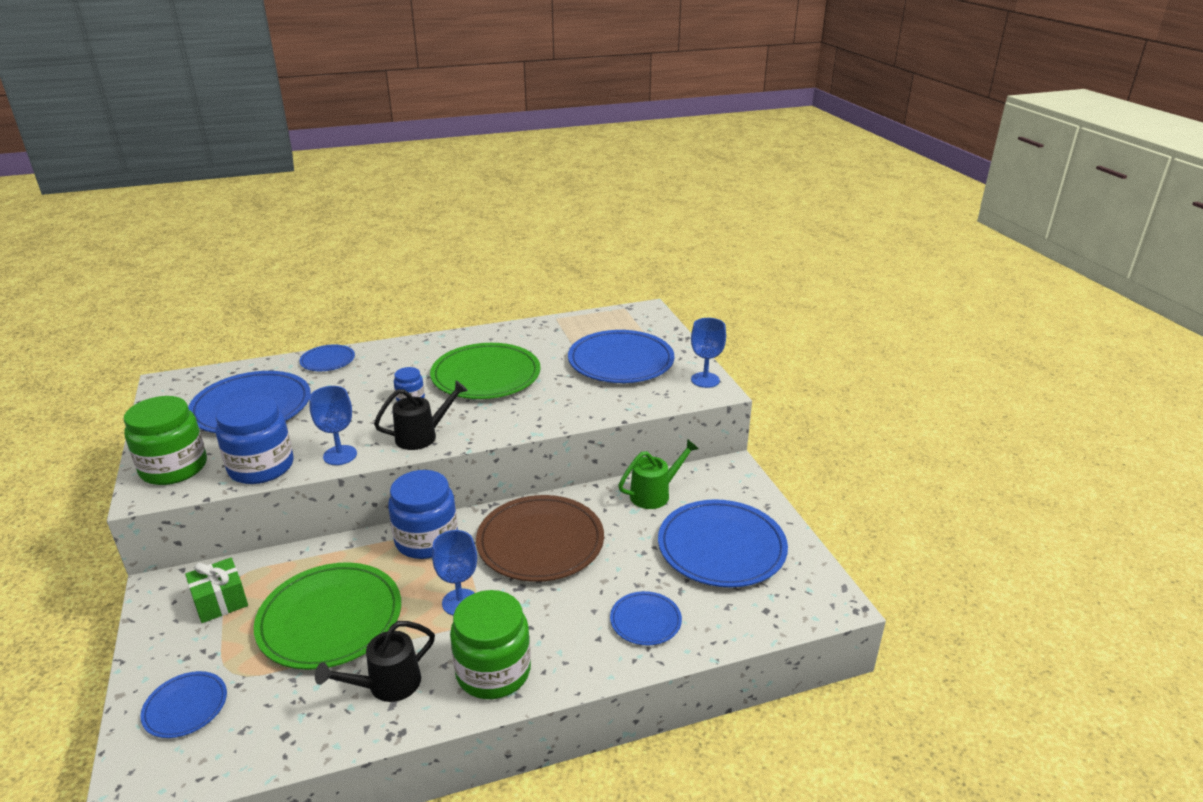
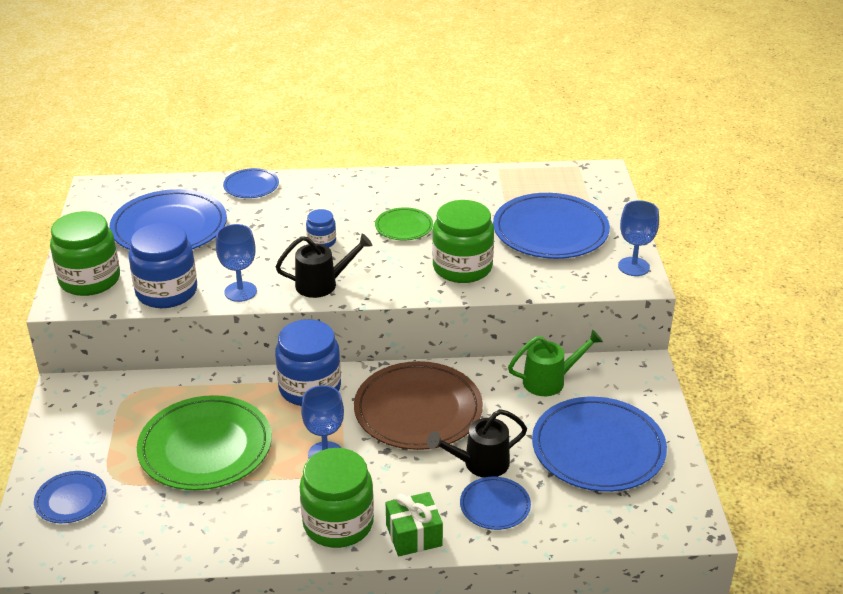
camera: 15 degrees right, 5 degrees up
green gift [185,558,248,623] -> green gift moved to [386,492,443,556]
black watering can [315,621,435,702] -> black watering can moved to [427,409,527,478]
green plate [430,343,541,399] -> green plate [375,207,433,240], size x0.50
none -> green jar [432,200,494,283]

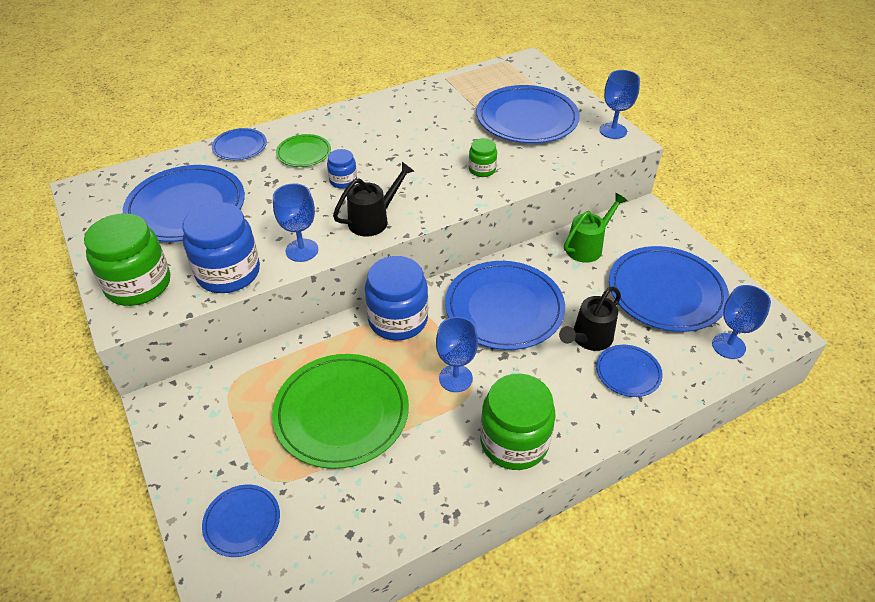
camera: 25 degrees left, 10 degrees up
brown plate [354,361,483,450] -> blue plate [445,261,565,350]
green plate [375,207,433,240] -> green plate moved to [276,134,331,167]
green gift [386,492,443,556] -> none
green jar [432,200,494,283] -> green jar [469,138,497,177], size x0.50
none -> blue goblet [712,285,771,359]

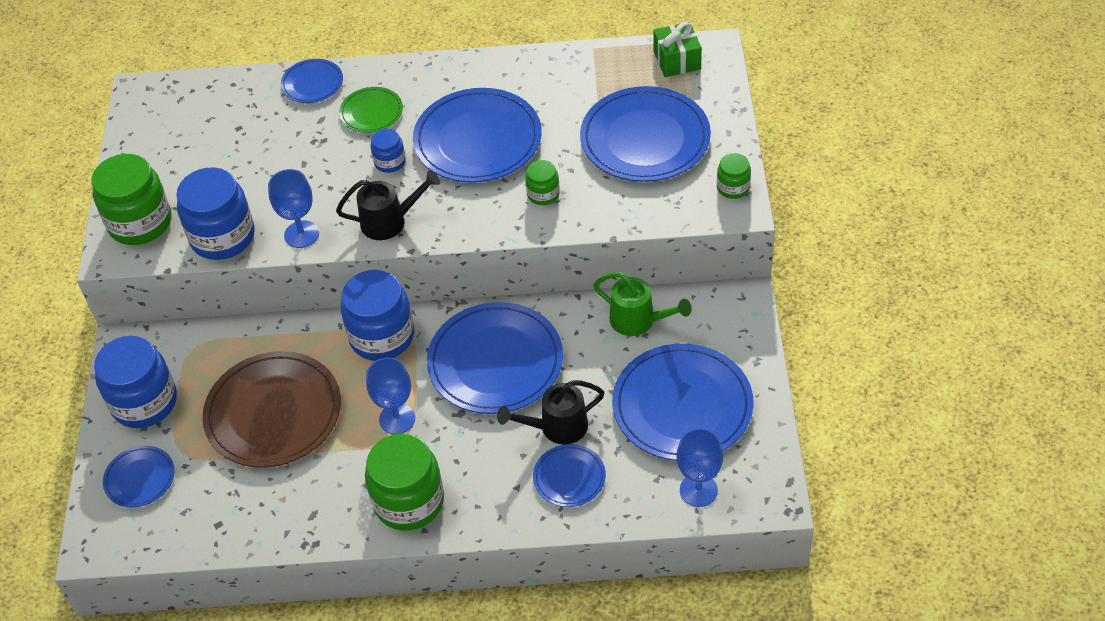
camera: 30 degrees right, 5 degrees up
blue plate [123,165,245,242] -> blue plate moved to [413,88,542,183]
green plate [272,354,409,469] -> brown plate [202,351,341,468]
green watering can [564,193,627,263] -> green watering can turned 45 degrees clockwise [594,272,692,336]
blue goblet [600,70,640,139] -> green jar [717,153,751,199]
none -> blue jar [94,336,177,428]
none -> green gift [653,22,702,77]

